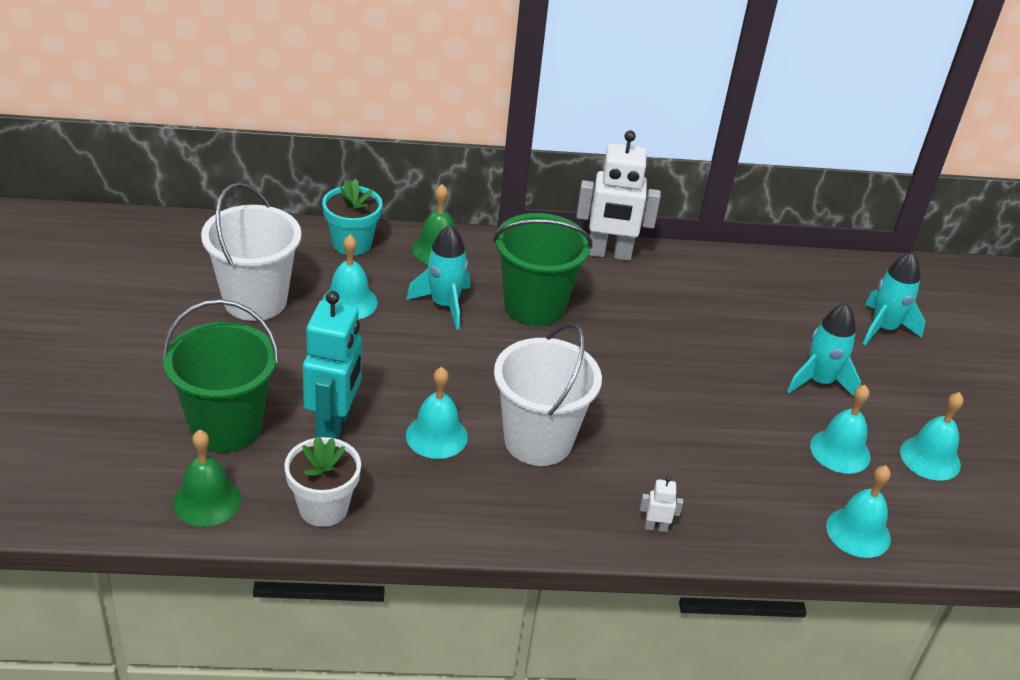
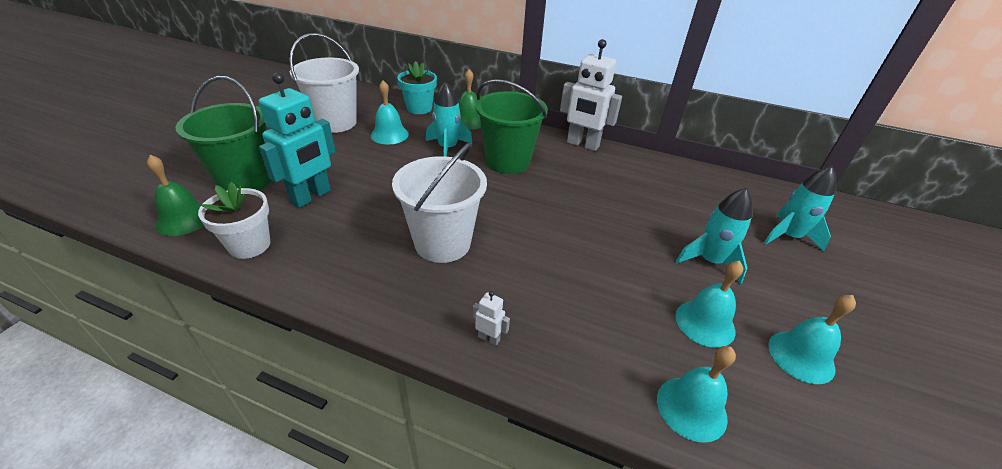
camera: 25 degrees right, 0 degrees up
turquoise bell [406,367,468,459] -> none

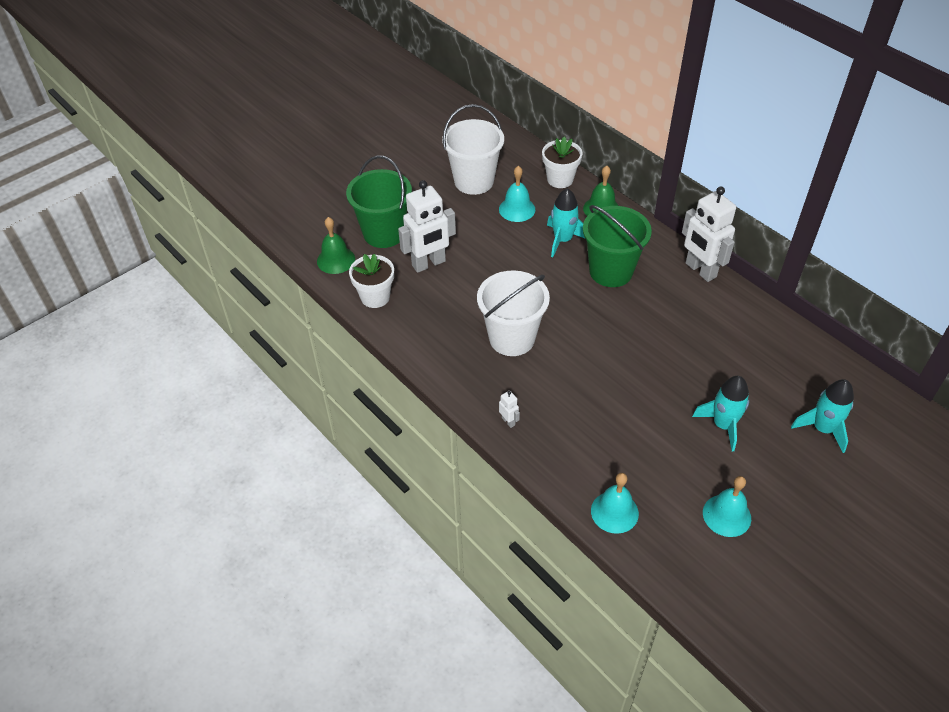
camera: 30 degrees right, 10 degrees up
turquoise robot [259,72,336,208] -> white robot [398,180,456,273]
turquoise flower pot [397,61,437,114] -> white flower pot [542,136,582,188]
turquoise bell [675,261,743,348] -> none

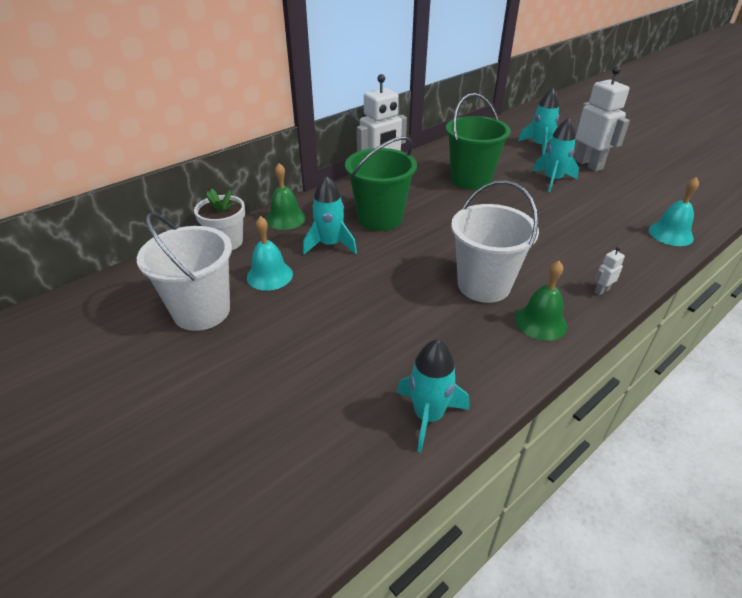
camera: 90 degrees left, 10 degrees down
green bell [317,217,355,274] -> green bell moved to [515,261,567,341]
green bucket [346,155,412,248] -> green bucket moved to [446,93,511,190]
white flower pot [349,254,394,308] -> turquoise rocket [397,339,469,453]
white robot [398,180,456,273] -> white robot moved to [575,66,630,172]
turquoise bell [703,476,751,537] -> none

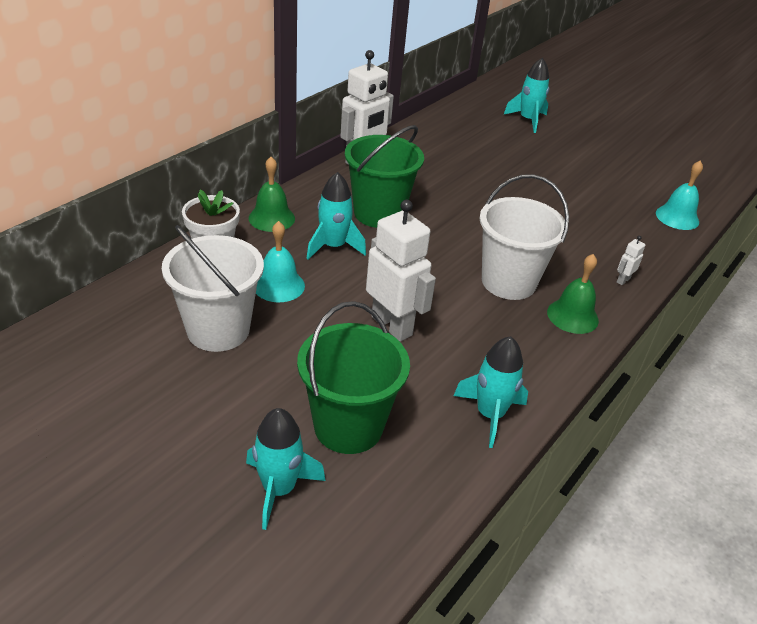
camera: 15 degrees left, 0 degrees up
green bucket [446,93,511,190] -> green bucket moved to [297,301,410,454]
turquoise rocket [533,118,579,192] -> turquoise rocket moved to [246,408,326,530]
white robot [575,66,630,172] -> white robot moved to [366,200,436,342]

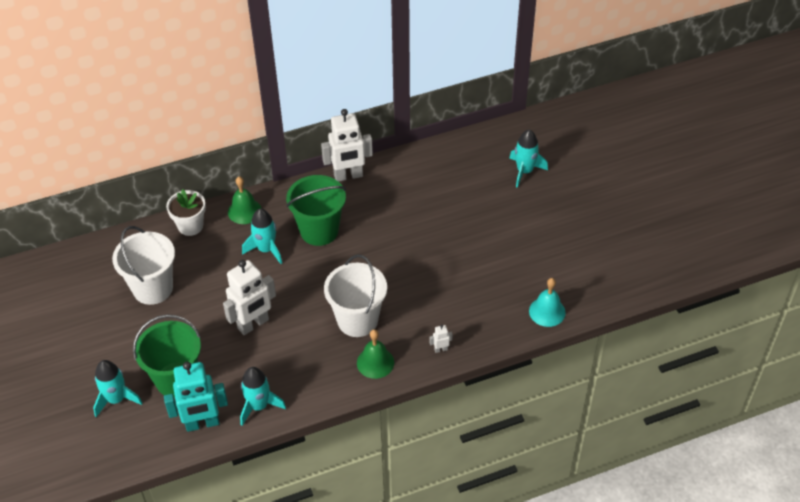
camera: 35 degrees right, 10 degrees up
turquoise bell [256,221,305,302] -> none
white robot [366,200,436,342] -> white robot turned 60 degrees clockwise [223,260,276,335]
none -> turquoise robot [164,362,228,432]

